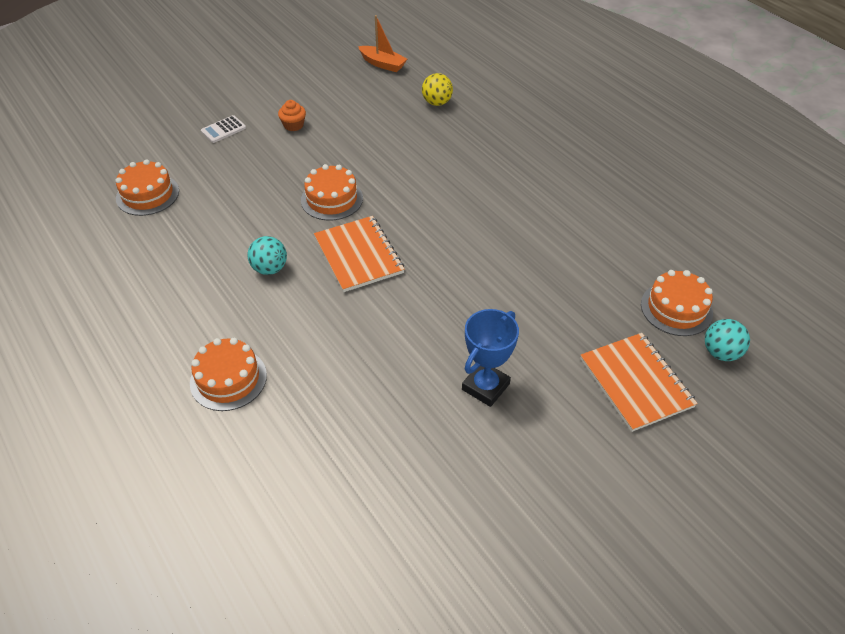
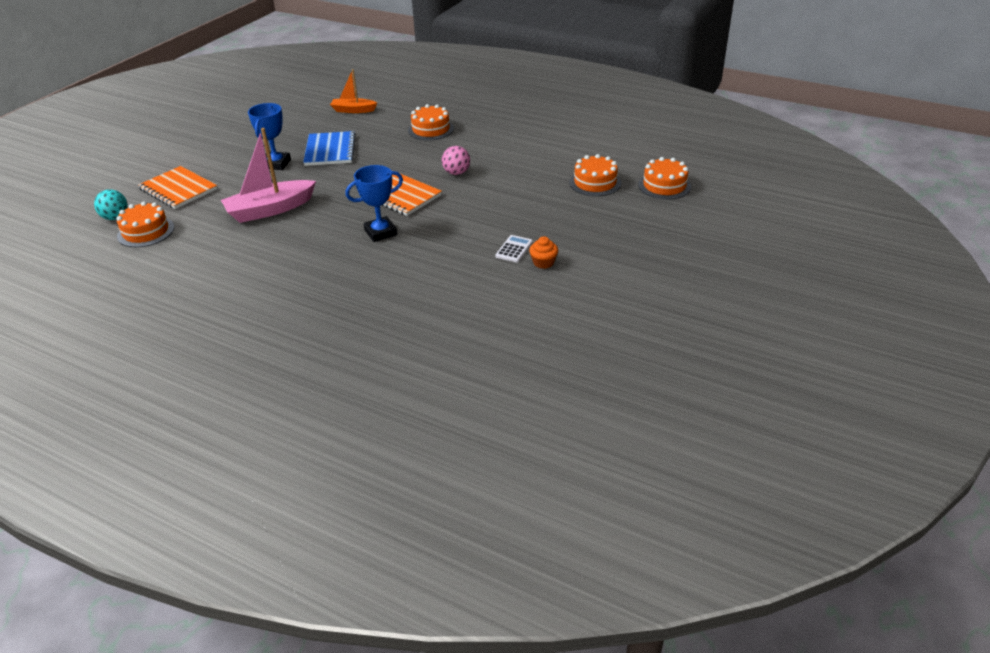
camera: 155 degrees right, 10 degrees down
white calculator [201,115,246,143] -> white calculator moved to [495,235,533,263]
turquoise ball [247,236,287,275] -> pink ball [442,146,470,175]
orange cake [301,164,363,221] -> orange cake moved to [638,157,691,200]
orange boat [358,15,407,72] -> orange boat moved to [330,69,377,113]
yellow ball [422,73,453,106] -> none
none -> pink boat [221,128,316,223]
none -> blue notebook [303,131,356,166]
none -> blue trophy [346,165,403,242]

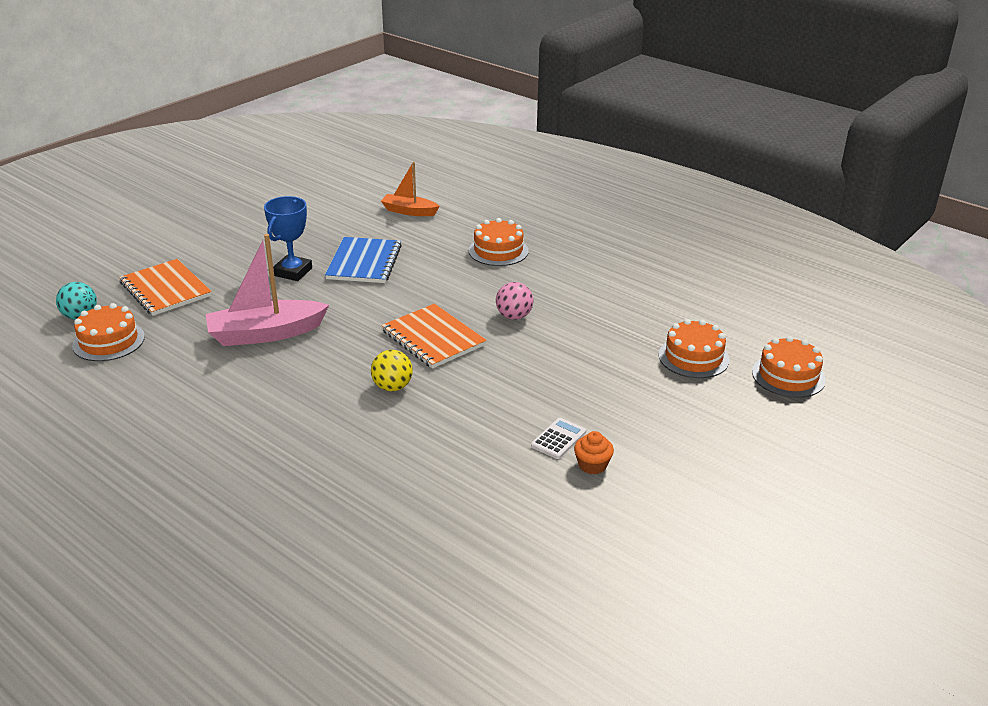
camera: 10 degrees right, 5 degrees down
blue trophy [346,165,403,242] -> yellow ball [371,350,413,391]

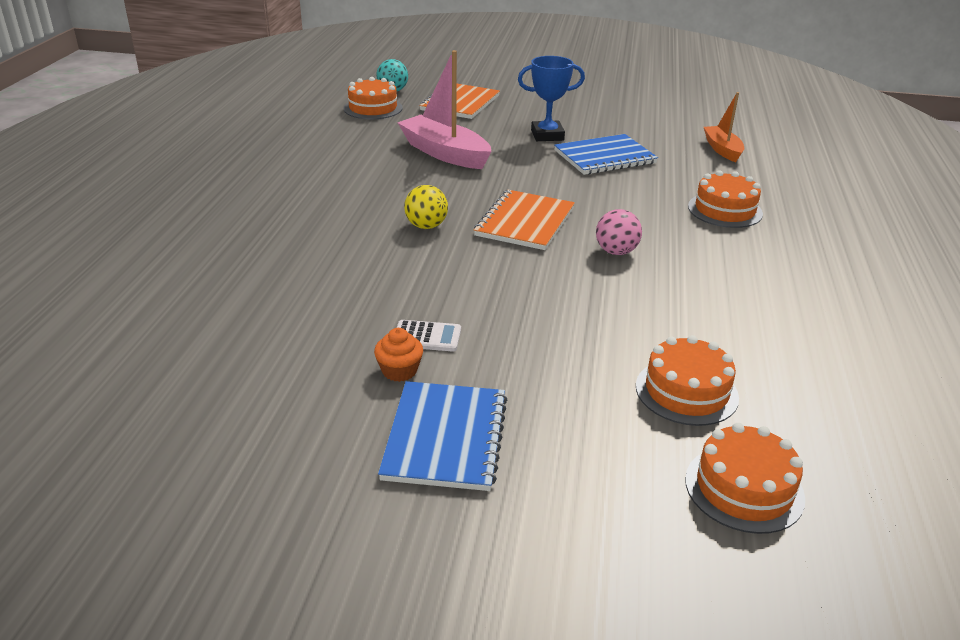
camera: 60 degrees right, 0 degrees up
none -> blue notebook [378,381,507,491]

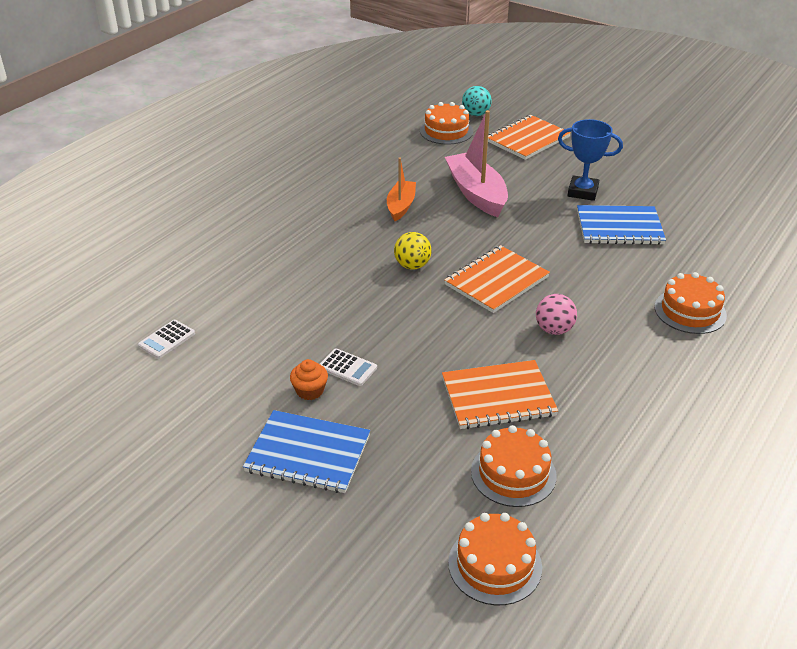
camera: 25 degrees right, 5 degrees up
blue notebook [378,381,507,491] -> blue notebook turned 75 degrees clockwise [243,410,370,493]
orange boat [704,92,744,162] -> orange boat moved to [387,158,416,221]
none -> white calculator [138,320,195,359]
none -> orange notebook [442,360,558,429]

